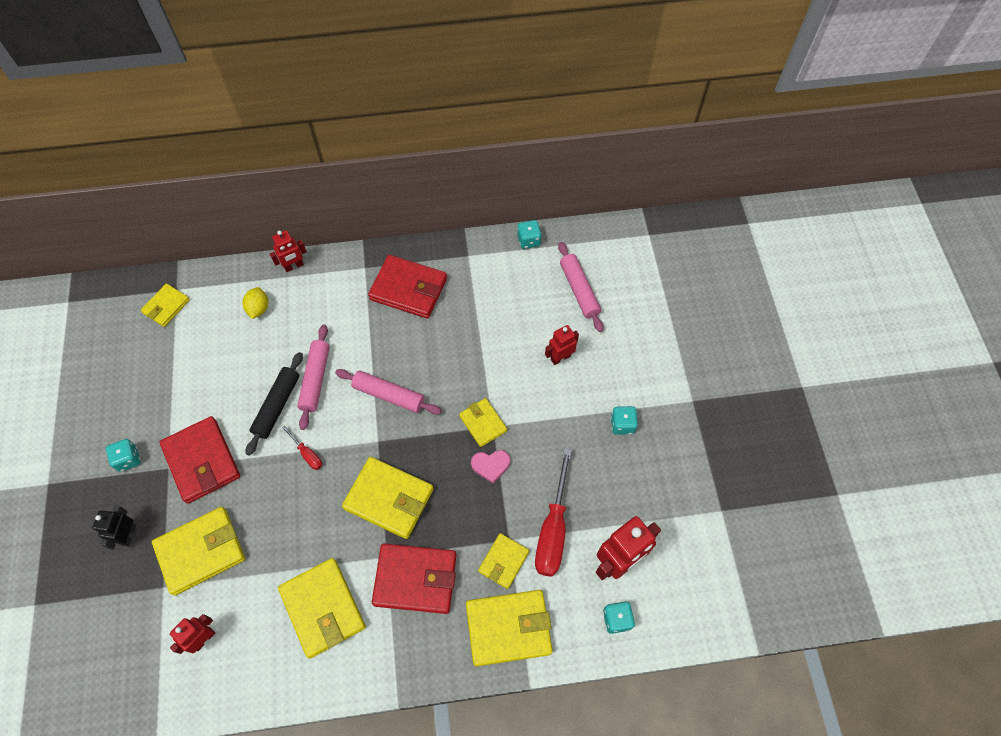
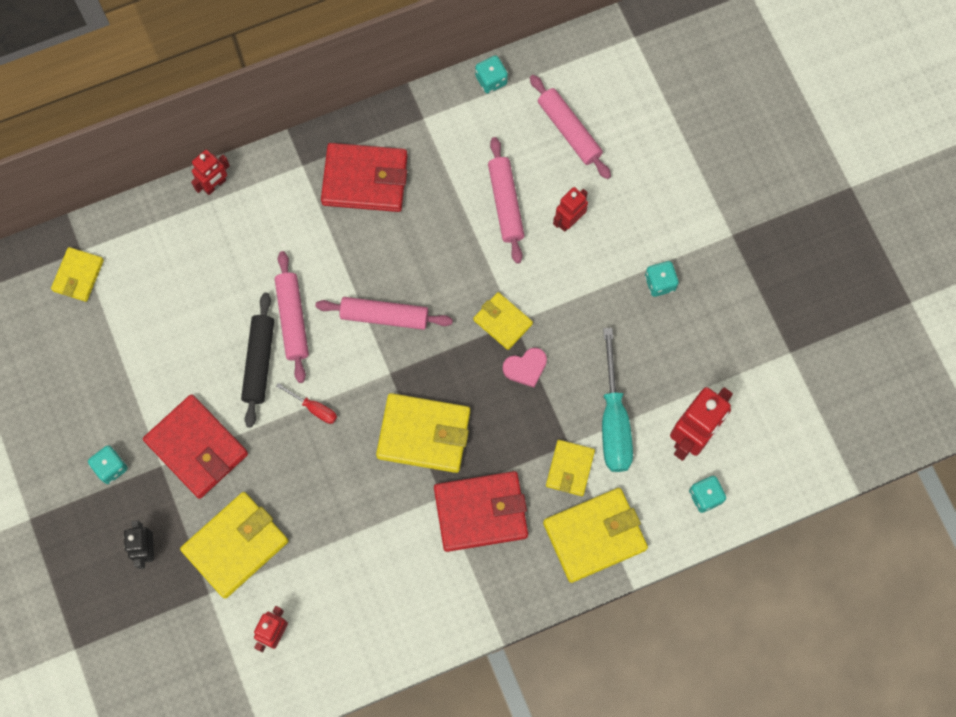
camera: 15 degrees left, 10 degrees up
yellow lemon [243,287,268,319] -> none
yellow wallet [278,558,366,658] -> none
red screwdriver [535,448,572,577] -> turquoise screwdriver [602,328,633,472]
none -> pink rolling pin [488,137,525,264]

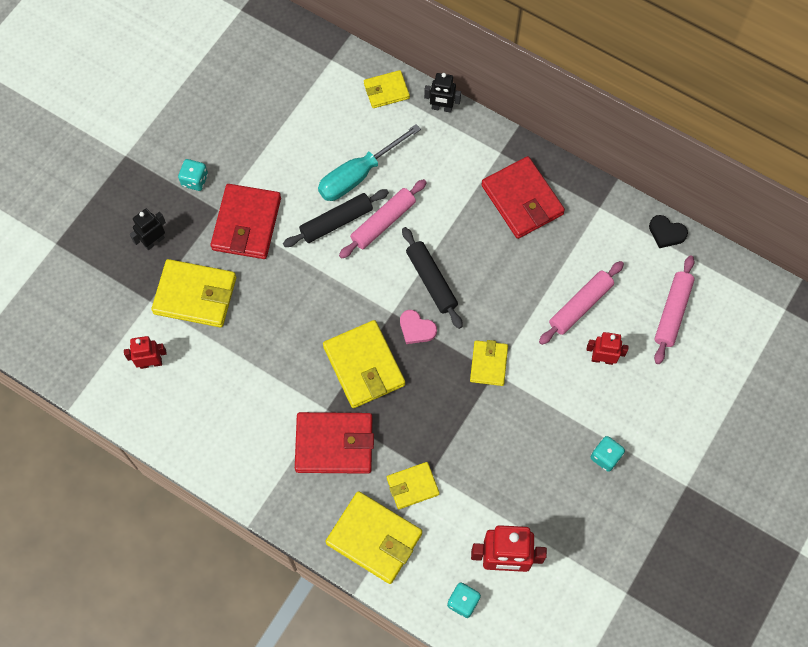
camera: 55 degrees right, 5 degrees down
yellow wallet [51,247,104,302] -> yellow wallet moved to [364,70,410,108]
red robot [191,150,230,195] -> black robot [424,73,461,113]
red screwdriver [276,383,337,424] -> none
pink rolling pin [315,297,453,330] -> black rolling pin [402,227,463,329]
red wallet [434,471,528,552] -> red wallet turned 45 degrees counterclockwise [295,412,374,474]
turquoise dice [475,55,508,94] -> black heart [649,215,688,248]
pink heart [503,348,547,387] -> pink heart moved to [400,310,437,344]
turquoise screwdriver [602,328,633,472] -> turquoise screwdriver moved to [318,124,421,201]

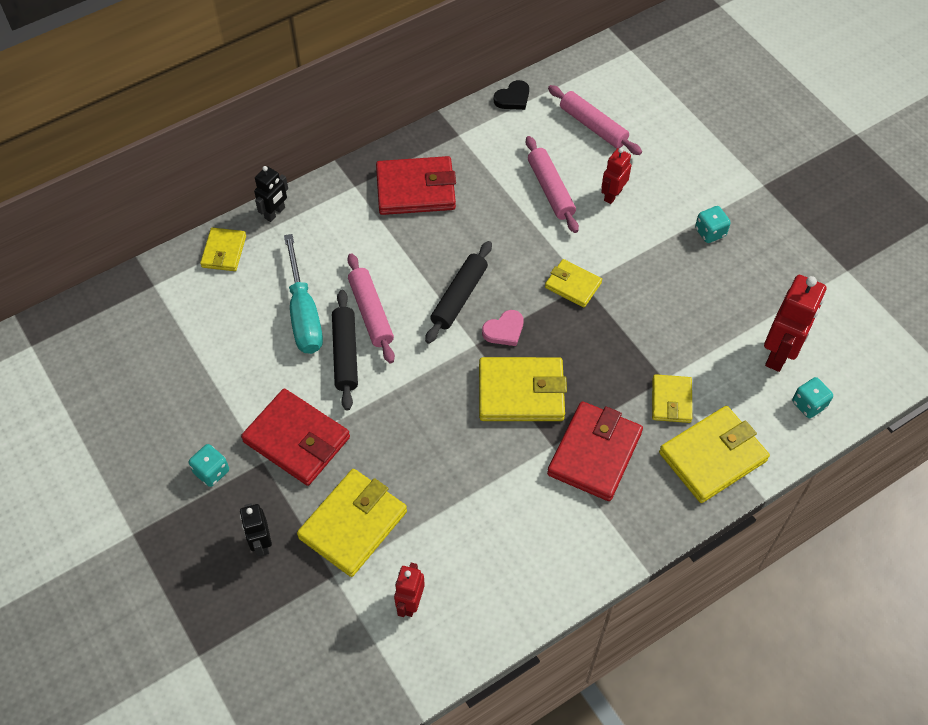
camera: 65 degrees left, 10 degrees down
black rolling pin [402,227,463,329] -> black rolling pin turned 60 degrees counterclockwise [425,241,492,344]

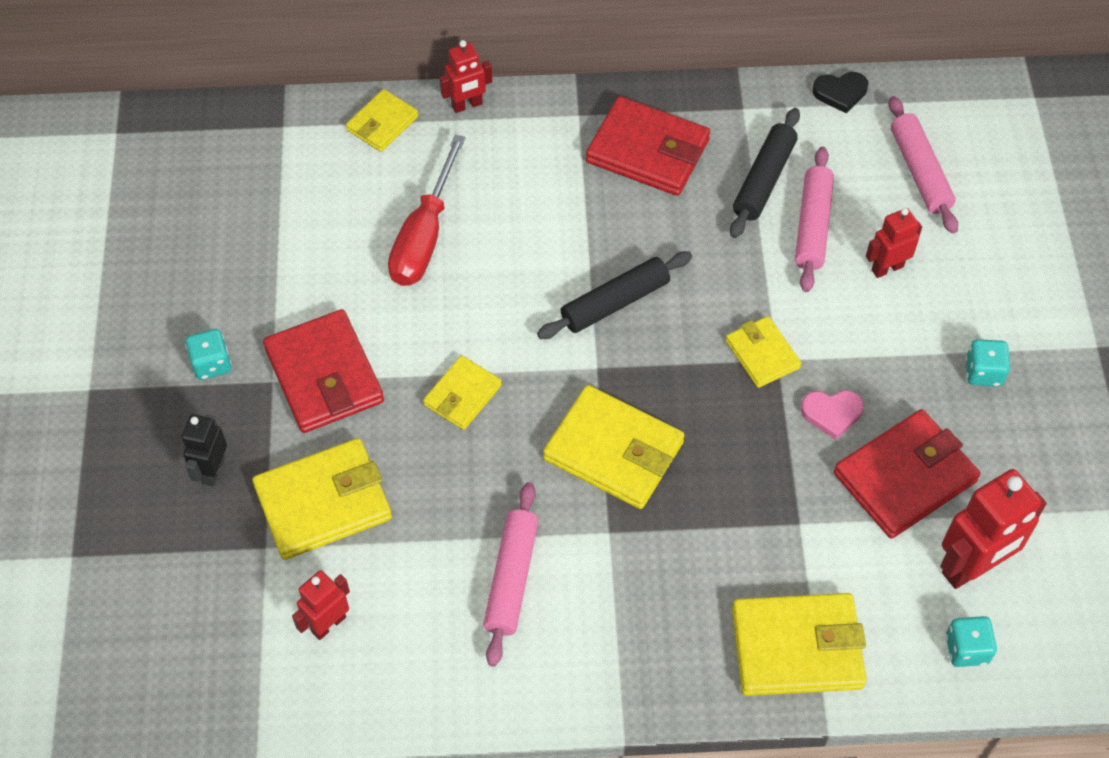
camera: 30 degrees right, 0 degrees up
black robot [254,166,288,222] -> red robot [440,40,492,113]
turquoise screwdriver [284,234,323,354] -> red screwdriver [388,134,466,286]
black rolling pin [332,290,358,411] -> black rolling pin moved to [730,108,800,238]
pink rolling pin [347,253,395,363] -> pink rolling pin moved to [483,482,538,667]
pink heart [482,310,524,346] -> pink heart moved to [801,390,864,440]
red wallet [547,401,643,501] -> red wallet moved to [834,409,980,539]
yellow wallet [652,374,692,423] -> yellow wallet moved to [423,356,502,430]

